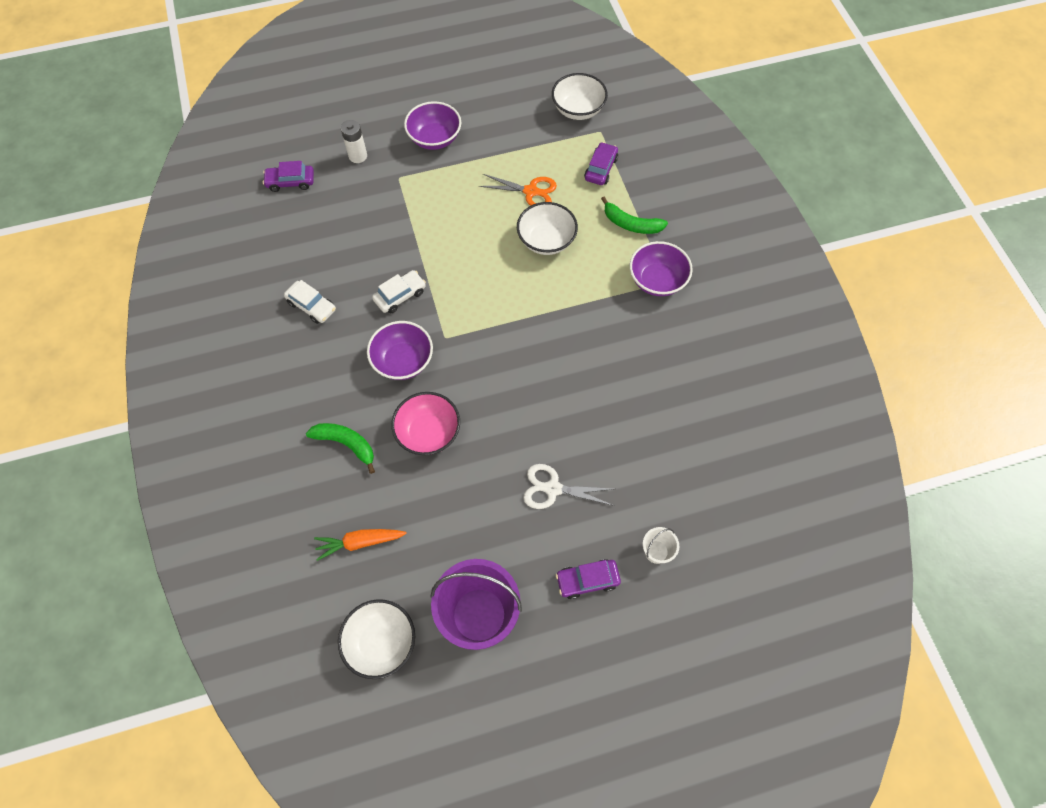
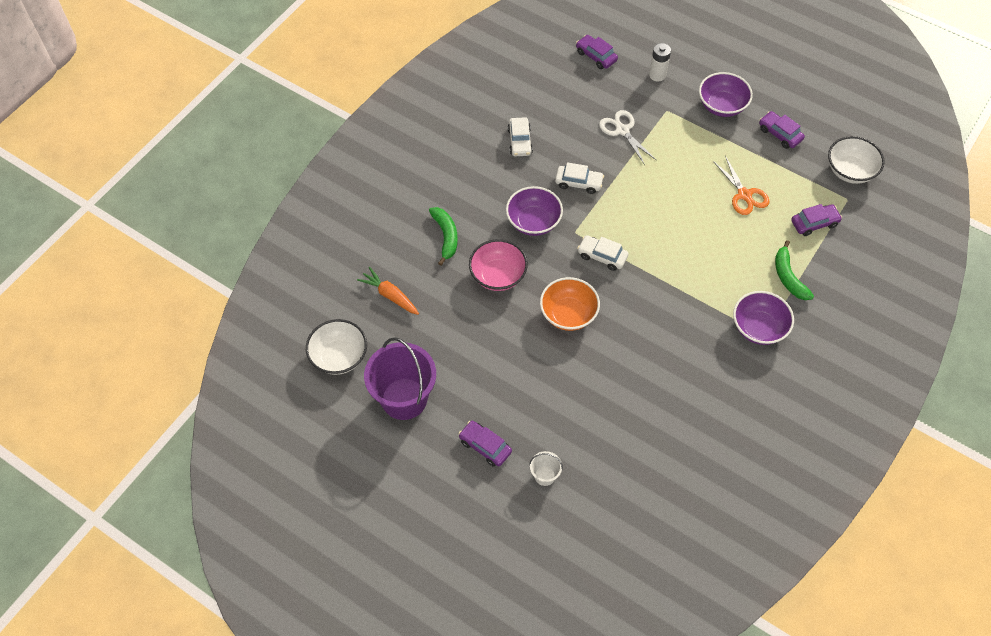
camera: 50 degrees right, 5 degrees down
white bowl [517,202,578,255] -> none
white scissors [523,464,615,509] -> white scissors moved to [599,110,656,165]
none -> orange bowl [540,277,600,331]
none -> white car [577,235,628,271]
none -> purple car [759,111,805,149]

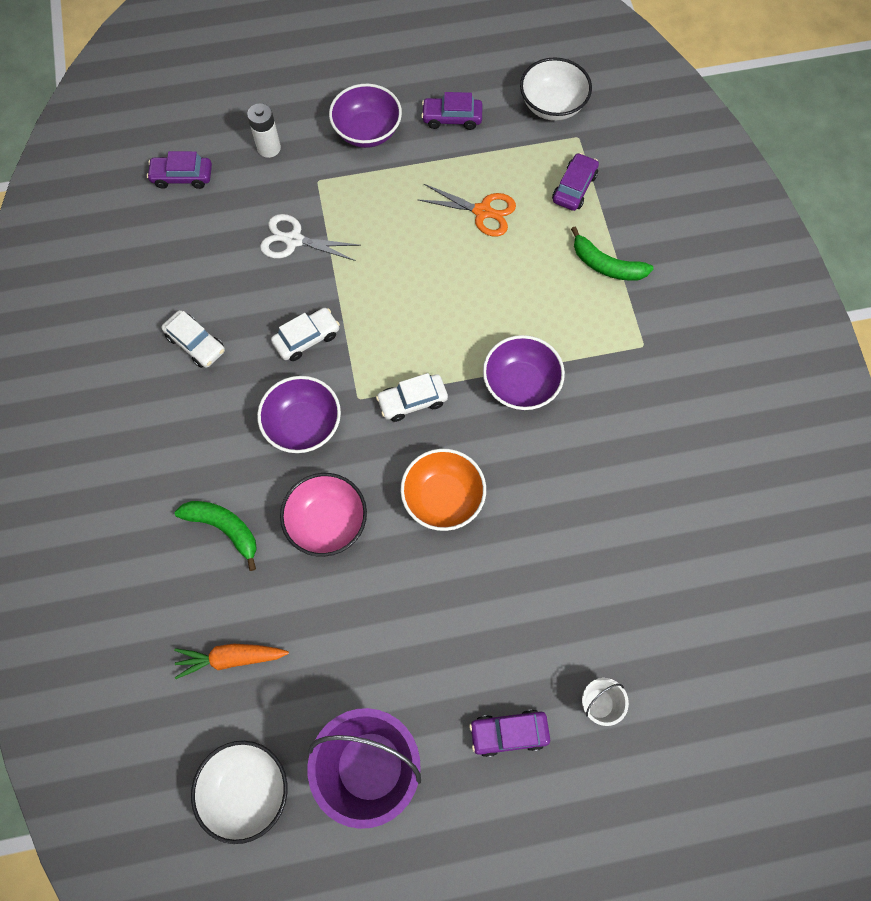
camera: 45 degrees left, 10 degrees up
purple bowl [733,291,794,345] -> purple bowl moved to [483,335,565,410]

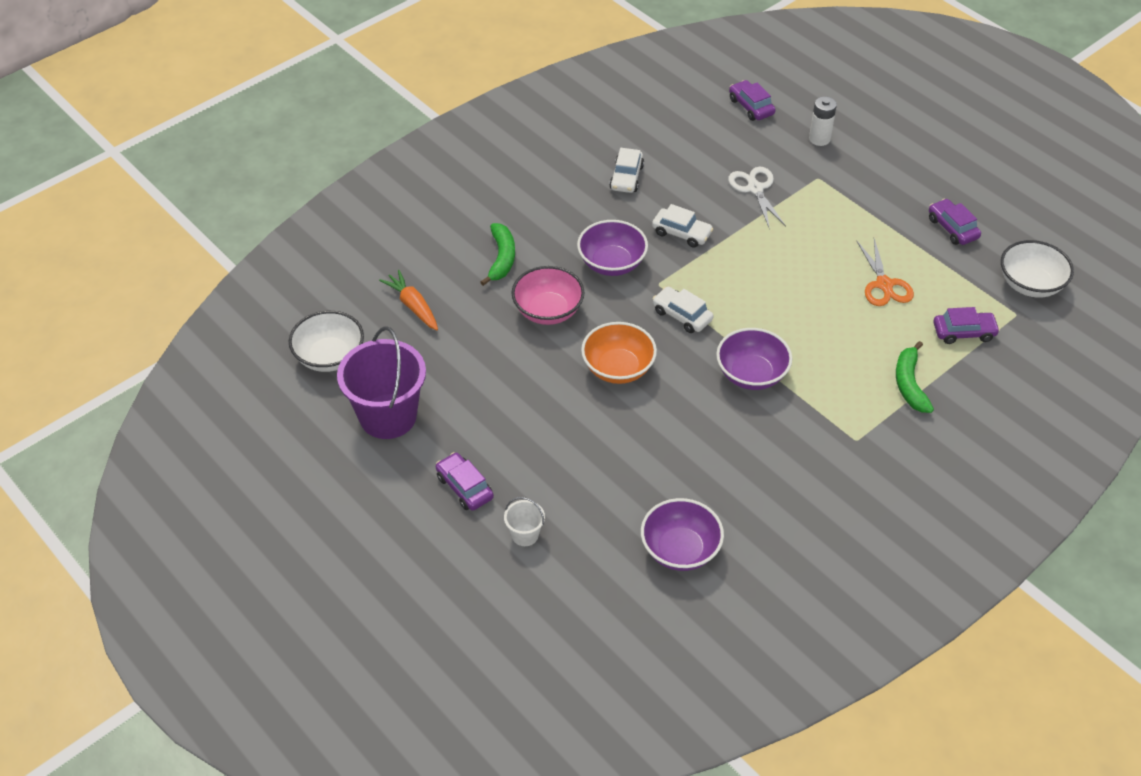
camera: 60 degrees right, 20 degrees down
purple bowl [329,84,402,148] -> purple bowl moved to [641,498,724,571]

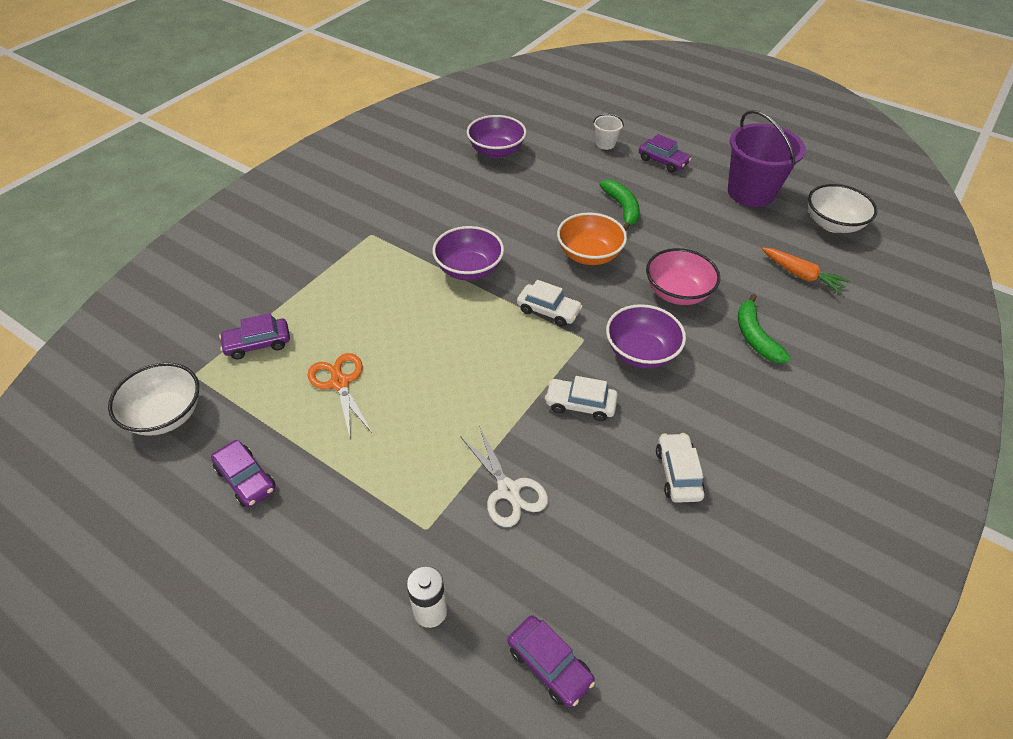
camera: 165 degrees right, 0 degrees up
green banana [896,341,934,413] -> green banana moved to [600,180,640,231]

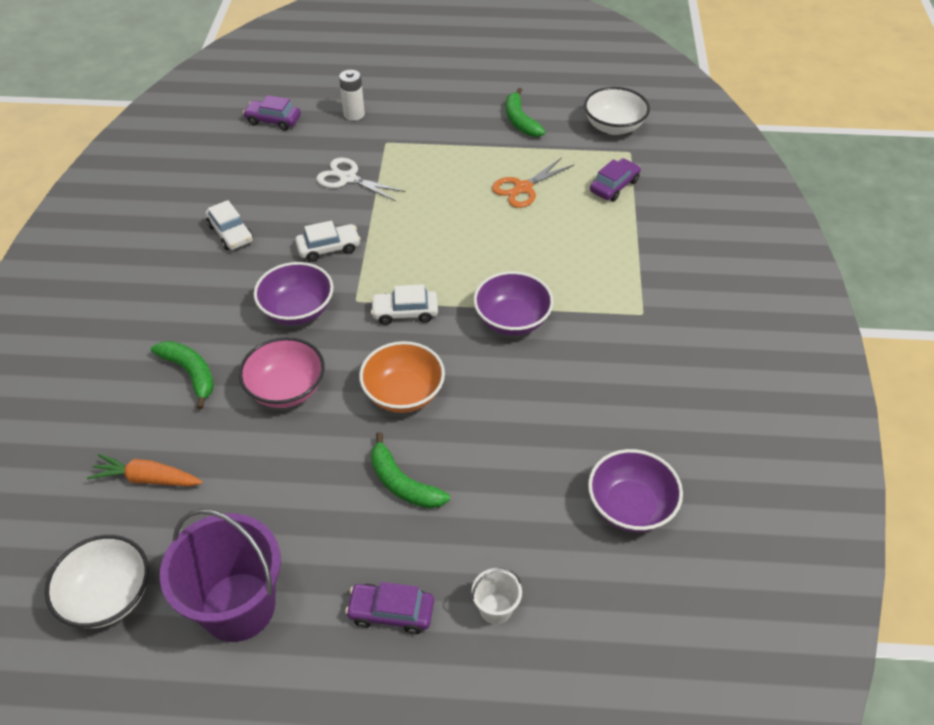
camera: 150 degrees right, 0 degrees up
purple car [211,440,276,507] -> green banana [506,88,546,137]
orange scissors [308,353,372,436] -> orange scissors turned 105 degrees clockwise [492,157,574,208]

